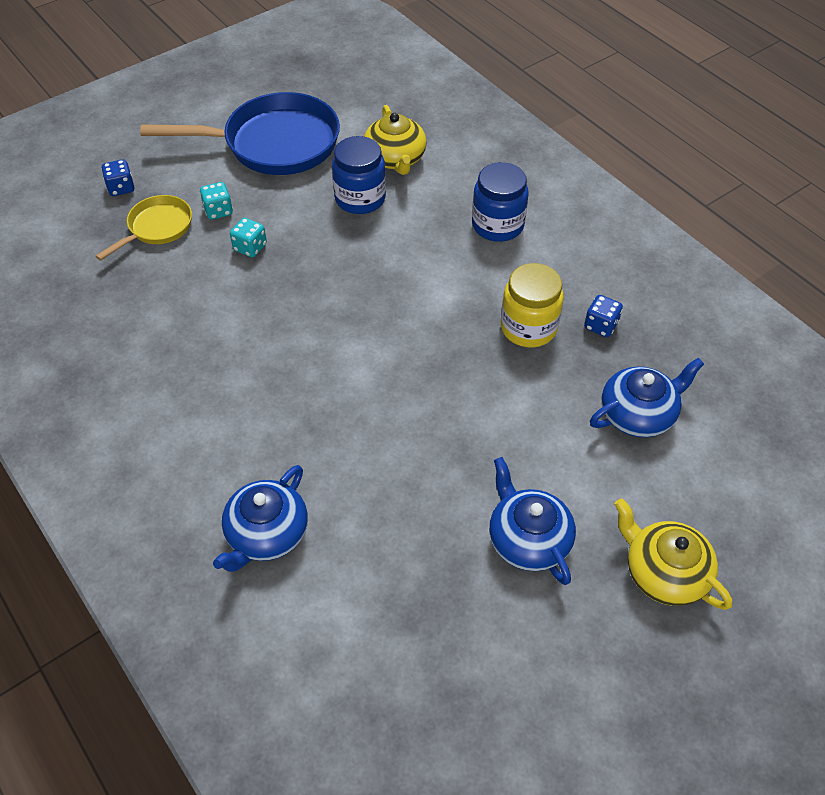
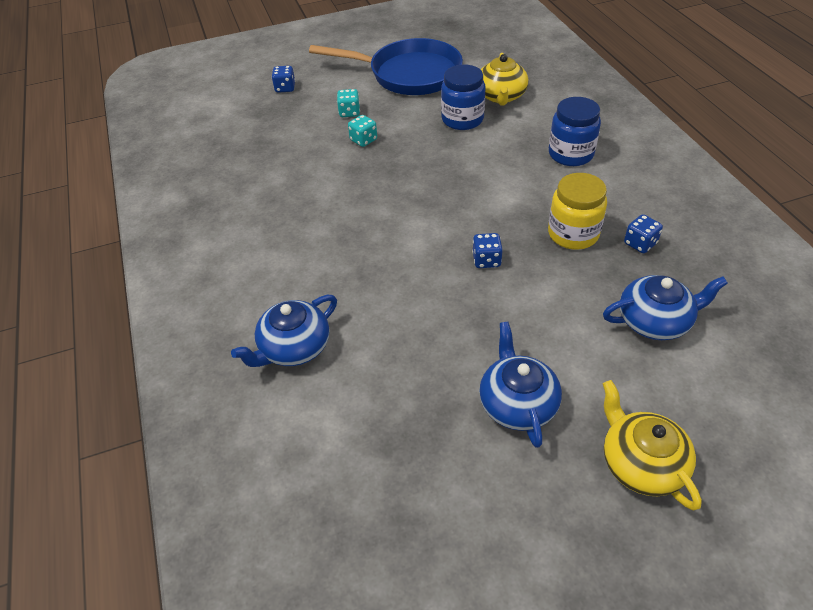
camera: 20 degrees right, 5 degrees down
yellow pan [96,195,192,261] -> none
none -> blue dice [472,233,503,268]

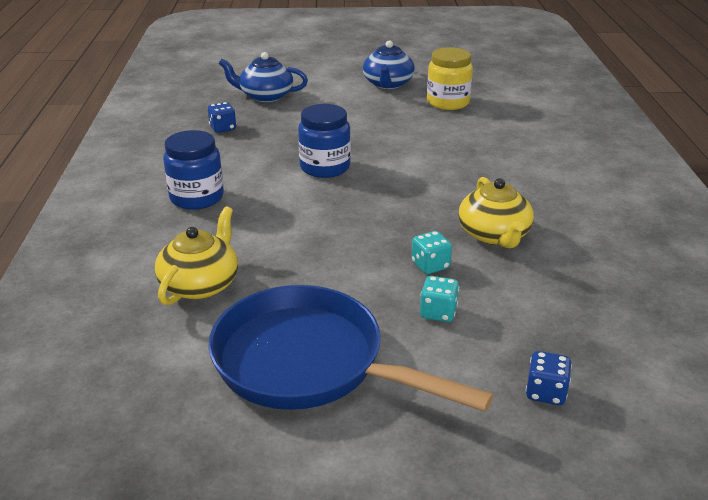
camera: 165 degrees left, 15 degrees down
blue teapot [231,295,337,367] -> none
blue jar [441,65,485,130] -> blue jar moved to [298,104,351,178]
blue dice [472,233,503,268] -> none
yellow jar [548,173,607,250] -> yellow jar moved to [427,47,473,110]
yellow teapot [603,380,702,510] -> yellow teapot moved to [458,177,534,248]

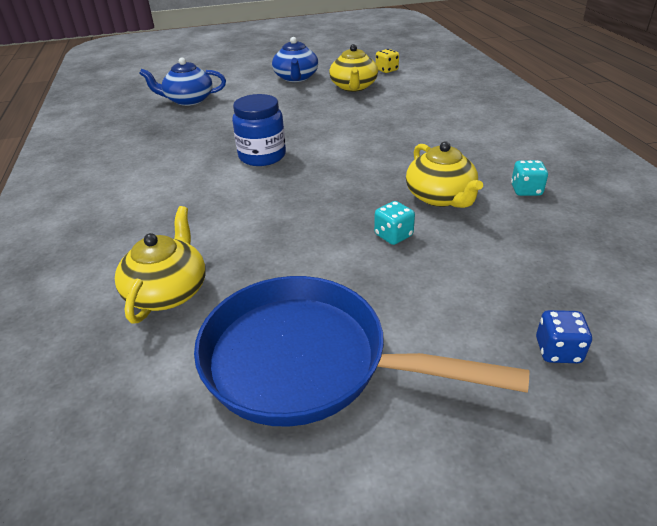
camera: 10 degrees left, 5 degrees up
blue jar [163,130,224,210] -> none
blue dice [208,102,236,133] -> none
turquoise dice [420,276,459,322] -> turquoise dice moved to [511,160,548,196]
yellow jar [427,47,473,110] -> yellow teapot [329,44,378,92]
none -> yellow dice [376,49,399,73]

